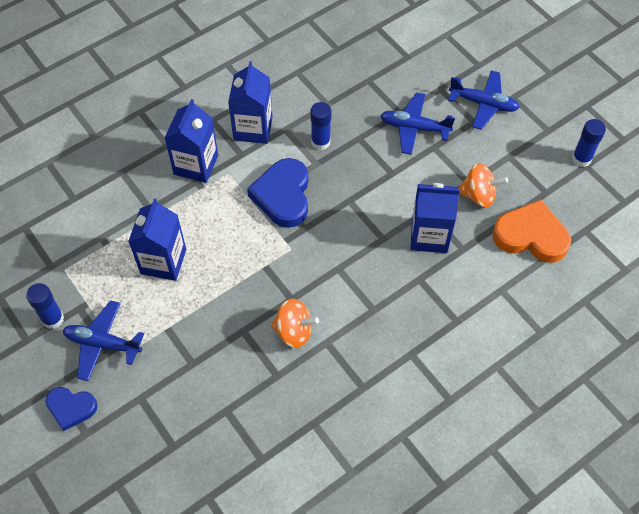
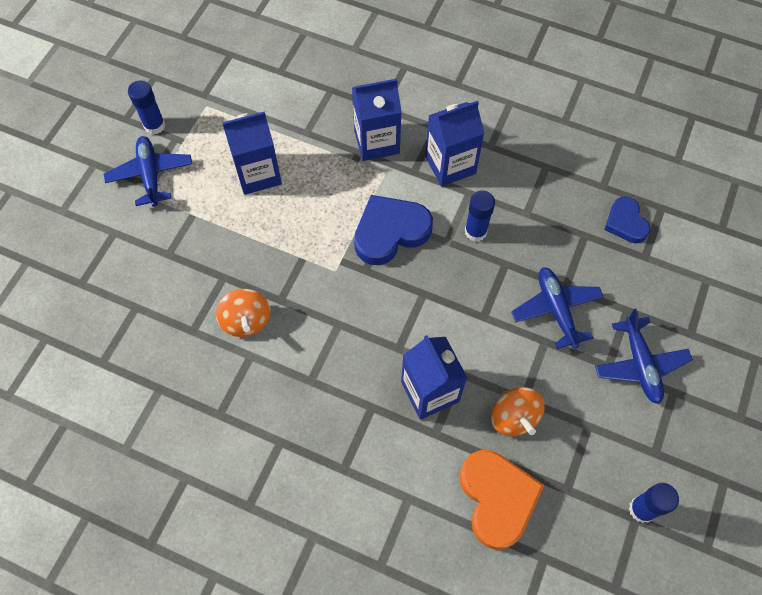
camera: 60 degrees right, 5 degrees up
blue heart [46,387,97,431] -> blue heart moved to [604,196,651,243]

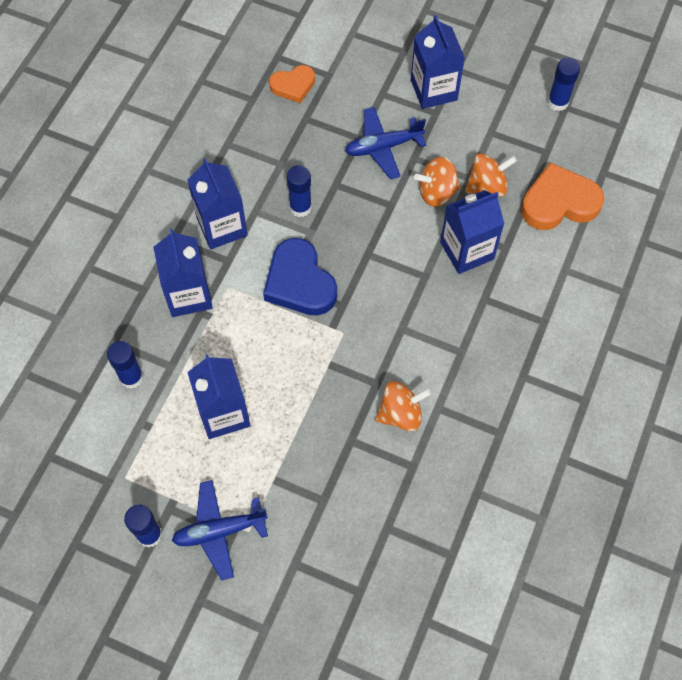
camera: 90 degrees left, 0 degrees up
blue plane [595,309,693,404] -> blue carton [411,15,465,109]
blue heart [604,196,651,243] -> orange heart [269,65,315,103]
none -> blue glue stick [107,341,144,389]
none -> orange spinning top [414,157,461,207]

